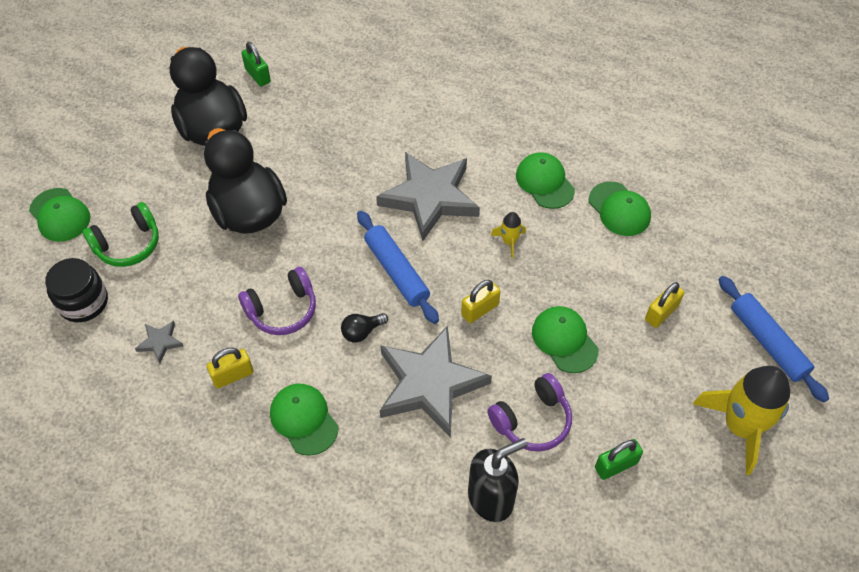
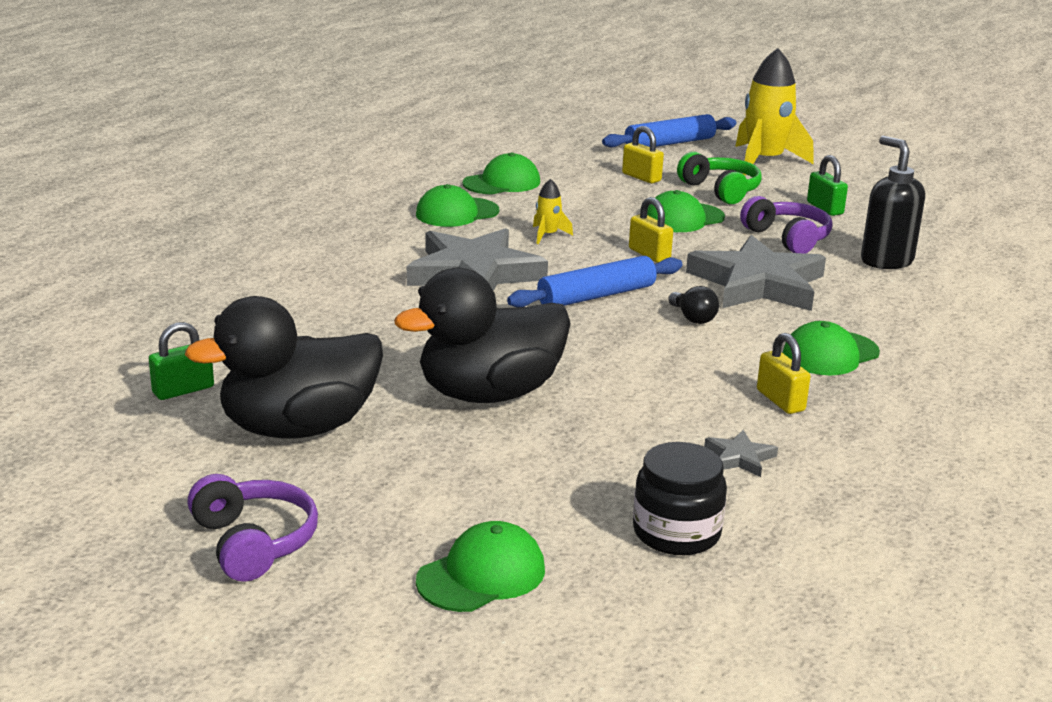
camera: 90 degrees left, 30 degrees down
green headphones [82,202,159,267] -> green headphones moved to [677,152,762,204]
purple headphones [238,267,316,335] -> purple headphones moved to [187,474,318,582]

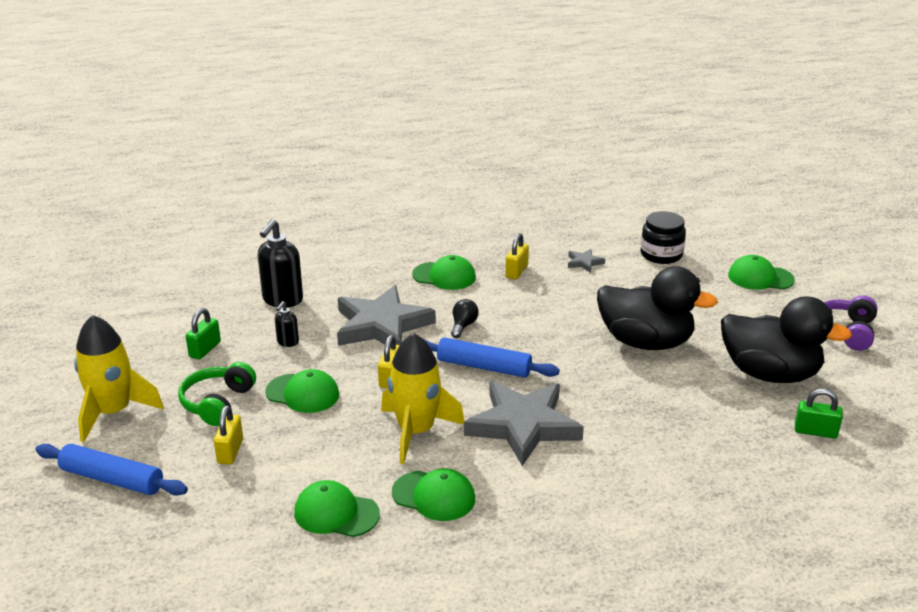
camera: 130 degrees left, 5 degrees up
yellow rocket [533,179,573,244] -> yellow rocket [381,333,464,464], size x2.21
purple headphones [740,196,832,254] -> black soap dispenser [275,301,299,347]

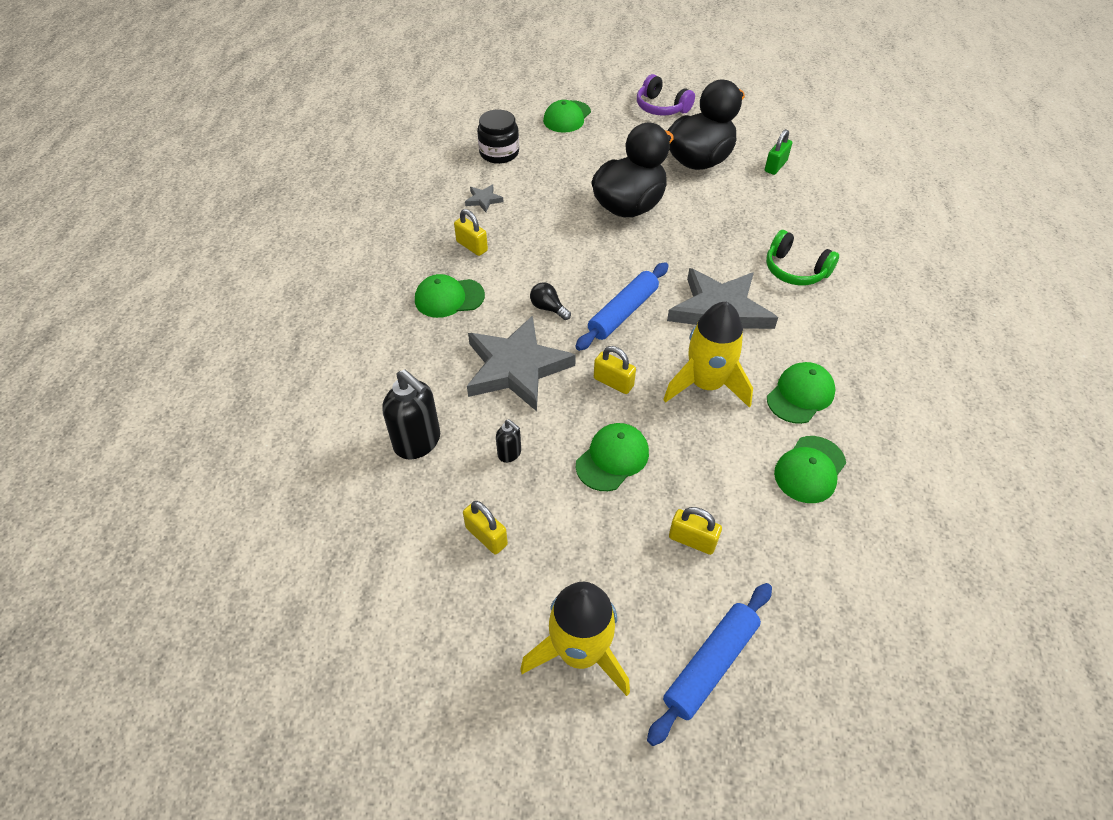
camera: 70 degrees left, 20 degrees up
green headphones [178,362,256,426] -> green headphones moved to [766,230,839,285]
green padlock [186,308,221,360] -> yellow padlock [463,501,508,554]
green cap [412,255,476,290] -> green cap turned 135 degrees counterclockwise [415,274,485,318]

